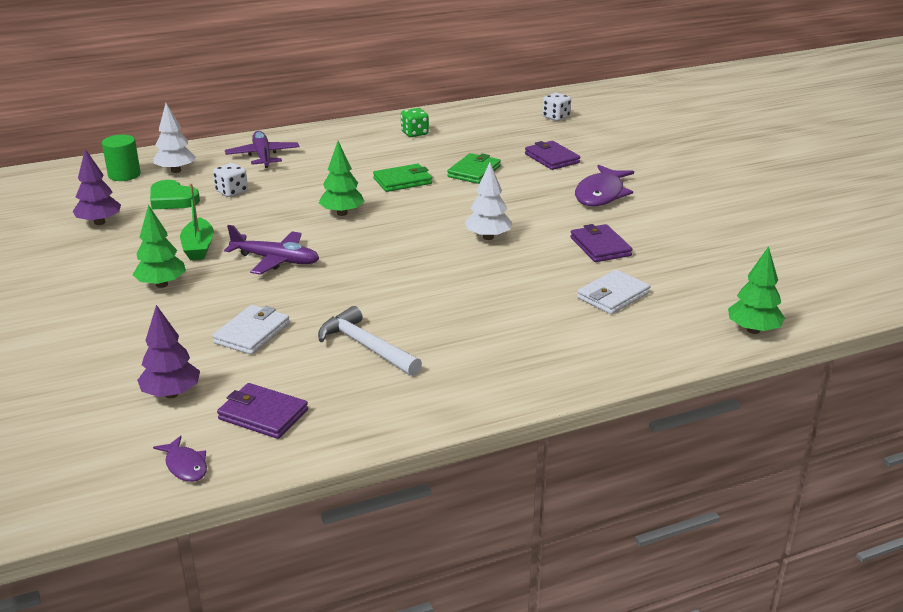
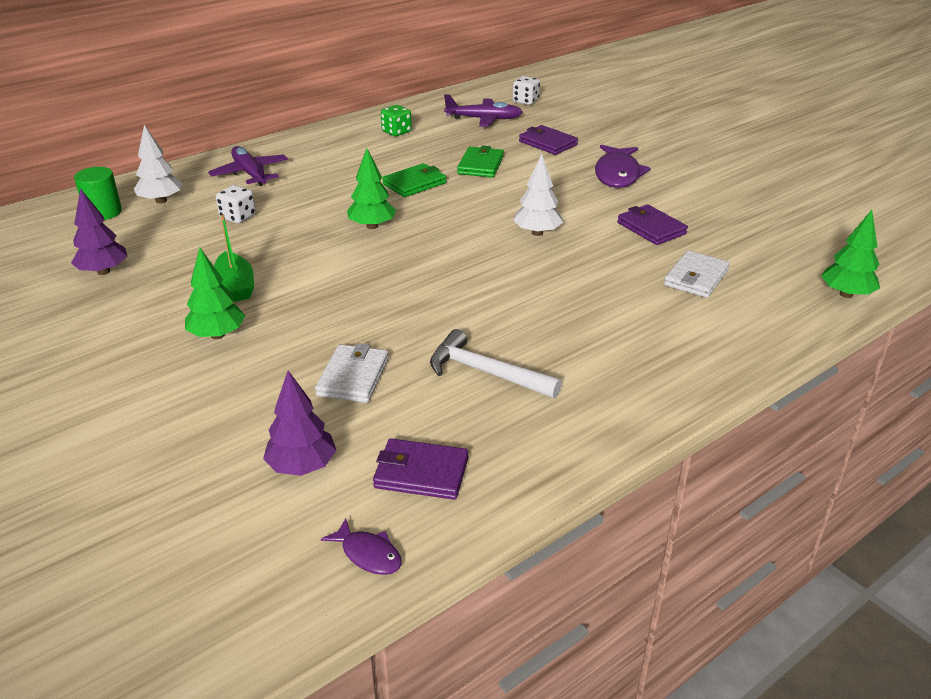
camera: 15 degrees left, 5 degrees up
green heart [150,180,200,210] -> none
purple plane [224,225,319,275] -> purple plane moved to [444,94,523,127]

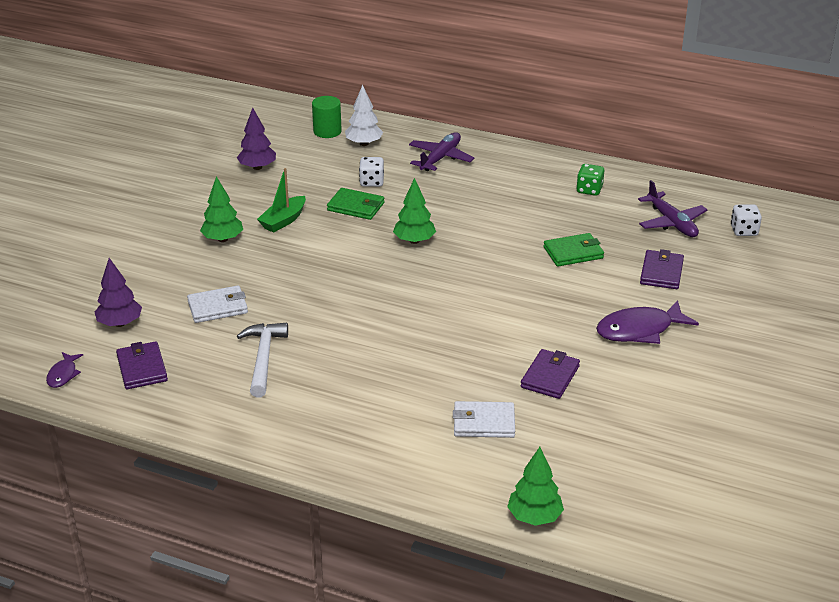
camera: 60 degrees right, 0 degrees up
green wallet [382,163,446,197] -> green wallet moved to [327,188,384,220]
white tree [513,154,563,236] -> none

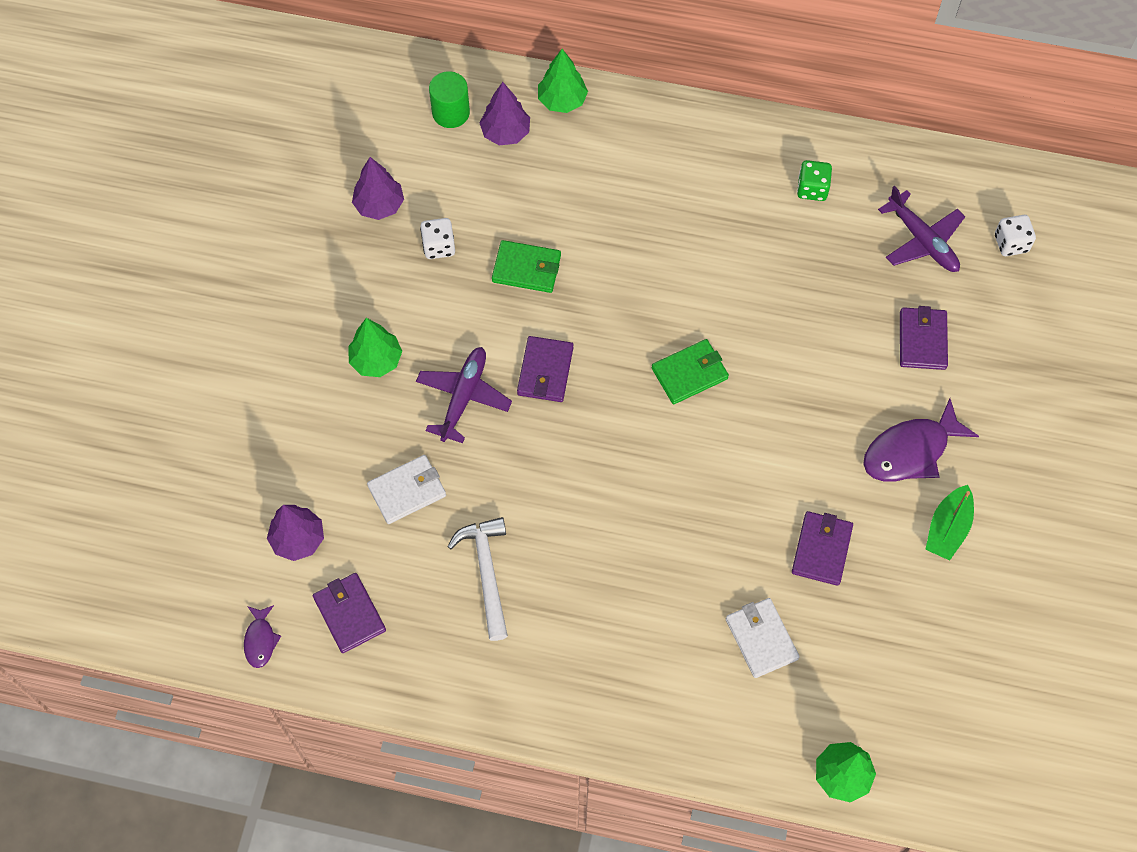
camera: 10 degrees left, 30 degrees up
green boat [257,168,306,233] -> green boat moved to [925,485,974,561]
white tree [345,85,383,146] -> purple tree [480,82,530,146]
white dice [359,157,384,187] -> white dice moved to [420,218,455,259]
green tree [393,178,436,244] -> green tree moved to [538,49,588,113]
purple plane [409,132,474,171] -> purple plane moved to [416,347,512,443]
white wallet [453,401,515,438] -> white wallet turned 75 degrees clockwise [726,598,800,678]
green wallet [543,233,604,267] -> green wallet moved to [652,339,729,404]
none -> purple wallet [517,336,573,402]

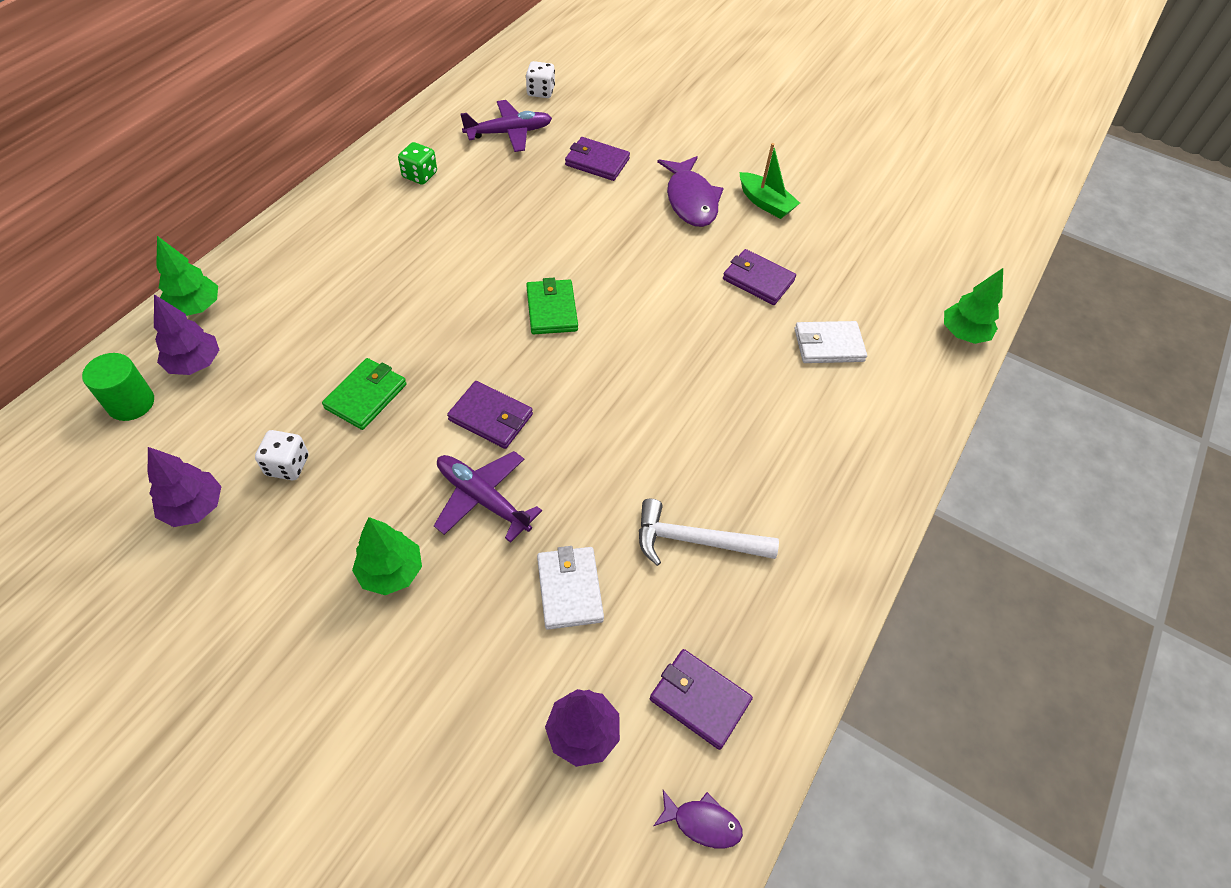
camera: 75 degrees left, 10 degrees down
purple wallet [313,573,386,653] -> purple wallet turned 45 degrees clockwise [650,649,753,750]

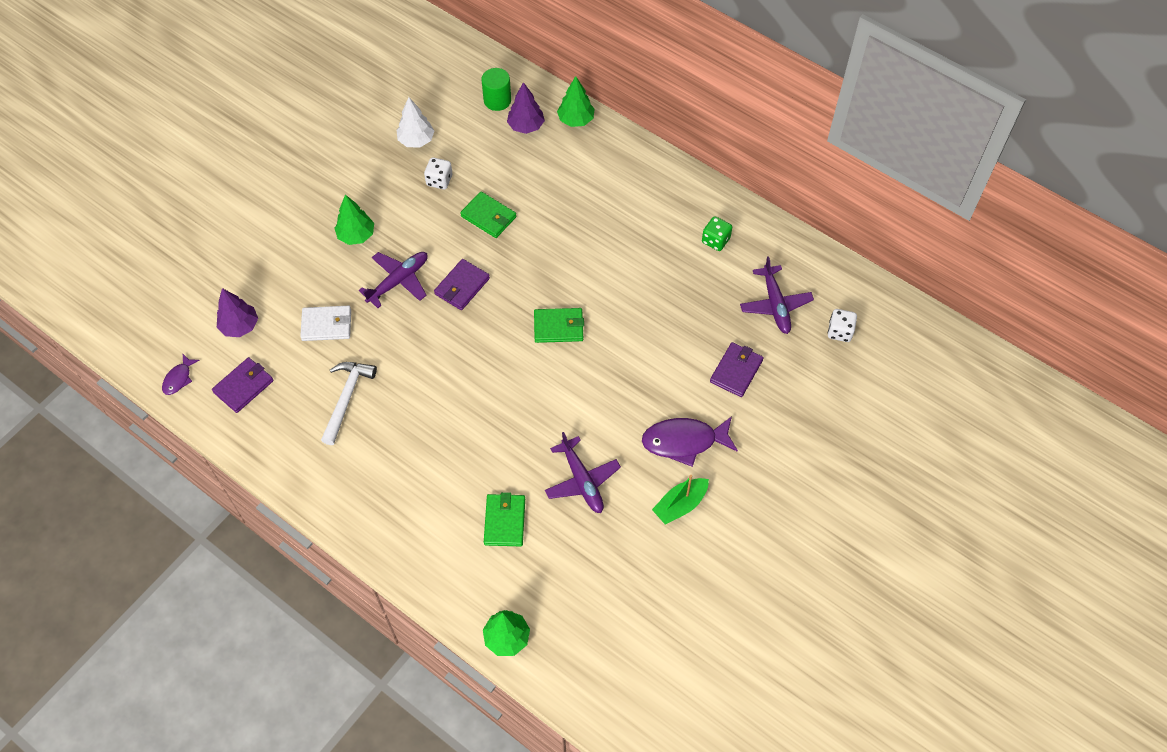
camera: 100 degrees right, 5 degrees up
purple tree [148,447,222,527] -> white tree [397,97,434,147]
purple wallet [723,249,796,305] -> purple plane [545,432,621,513]
white wallet [795,321,867,363] -> green wallet [484,492,525,546]

